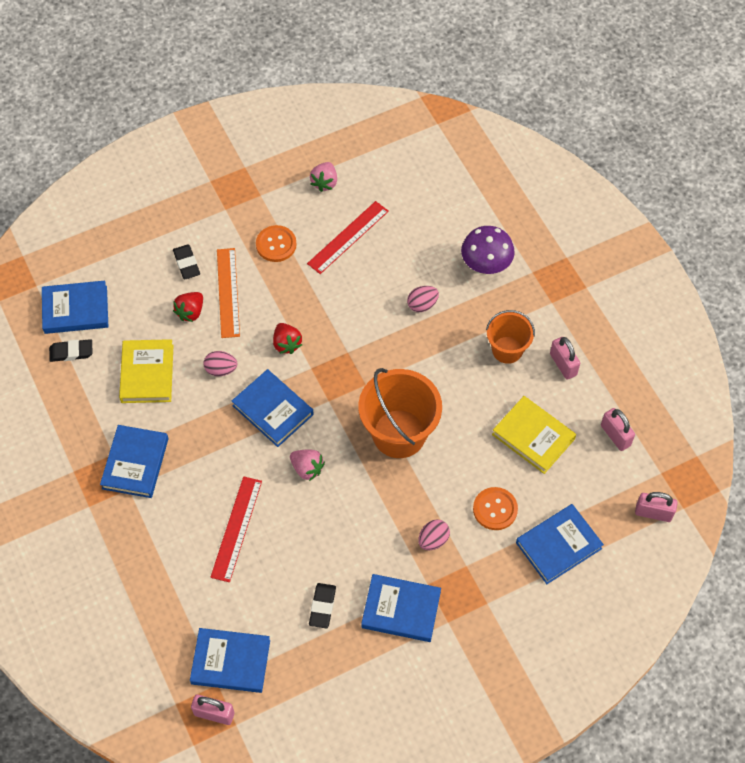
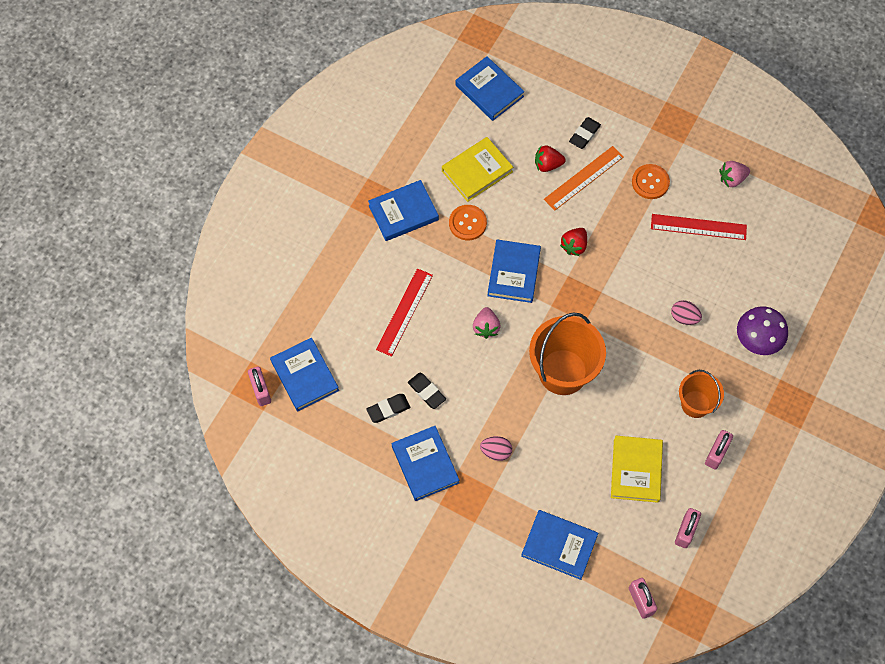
camera: 55 degrees right, 5 degrees up
black eraser [49,339,92,362] -> black eraser moved to [408,373,446,409]
pink egg [204,351,237,376] -> none
red ruler [210,476,262,582] -> red ruler turned 45 degrees counterclockwise [376,268,433,357]
orange button [473,487,518,530] -> orange button moved to [449,205,487,240]

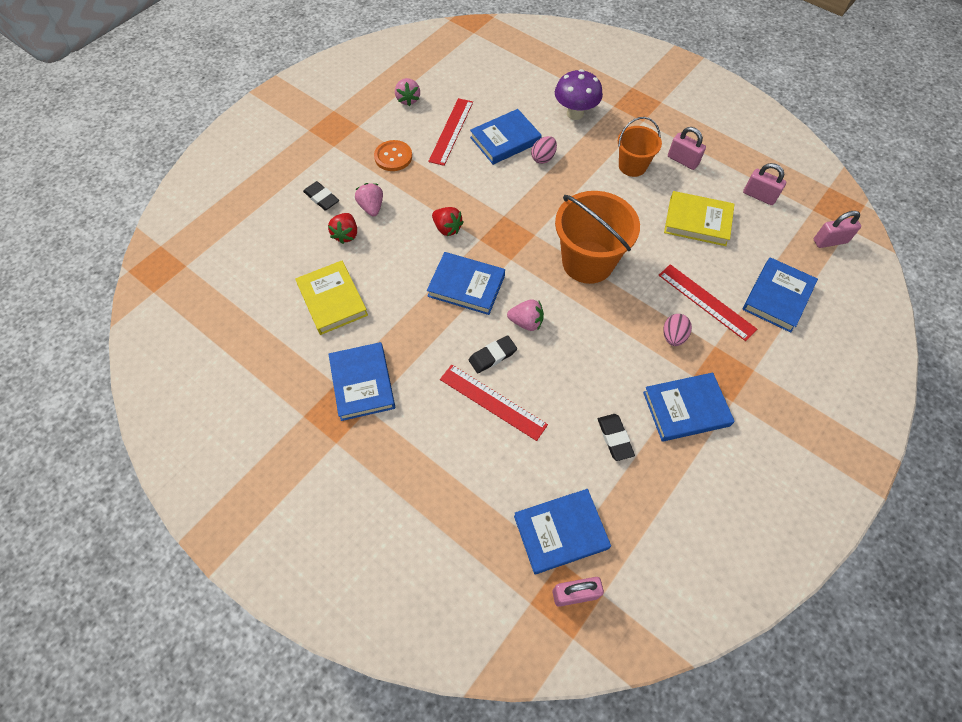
camera: 80 degrees left, 5 degrees down
black eraser [408,373,446,409] -> black eraser moved to [469,335,517,373]
orange button [449,205,487,240] -> none
blue book [456,56,524,121] -> blue book moved to [470,109,542,164]
orange ruler [544,146,624,210] -> pink strawberry [355,183,383,217]
none -> red ruler [659,264,757,341]

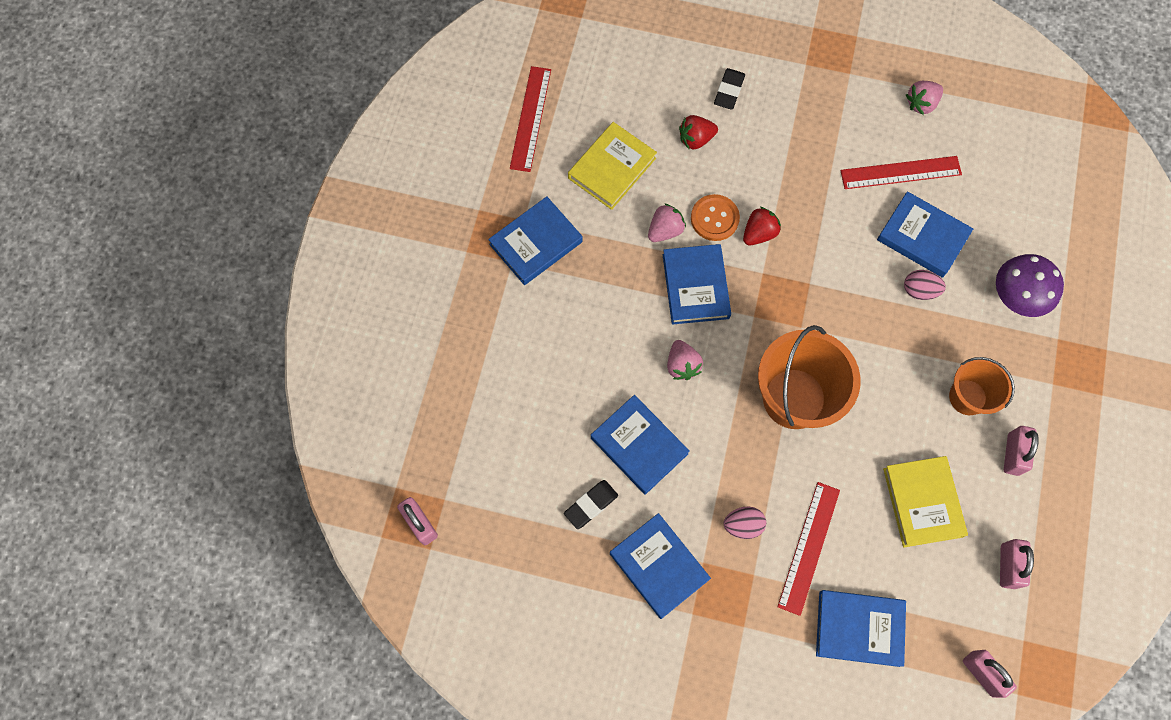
camera: 65 degrees right, 10 degrees up
pink strawberry [355,183,383,217] -> pink strawberry moved to [648,203,686,242]
orange button [374,140,412,171] -> orange button moved to [691,194,740,241]
red strawberry [432,207,464,236] -> red strawberry turned 150 degrees counterclockwise [743,207,781,245]
red ruler [440,365,548,441] -> red ruler moved to [510,66,551,172]
black eraser [469,335,517,373] -> none
blue book [514,489,611,574] -> blue book moved to [591,395,690,495]

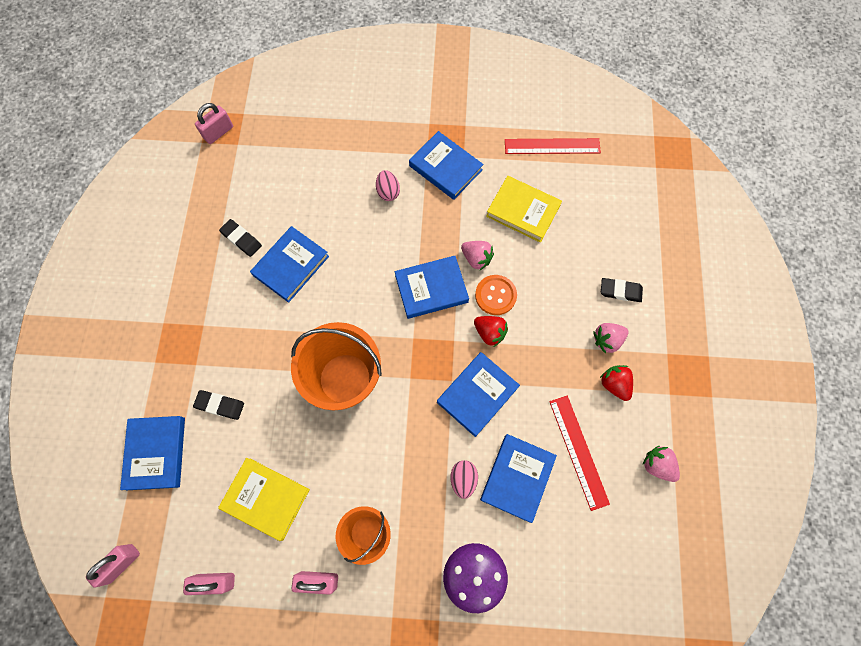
camera: 80 degrees right, 0 degrees up
blue book [610,513,711,619] -> blue book moved to [437,352,520,437]
pink strawberry [667,340,703,380] -> pink strawberry moved to [593,323,628,354]
red strawberry [679,115,718,150] -> red strawberry moved to [600,365,633,401]
pink egg [724,506,766,539] -> pink egg moved to [376,170,400,201]
red ruler [777,482,840,616] -> black eraser [193,390,244,420]
yellow book [883,456,968,547] -> yellow book turned 45 degrees clockwise [218,458,310,541]

